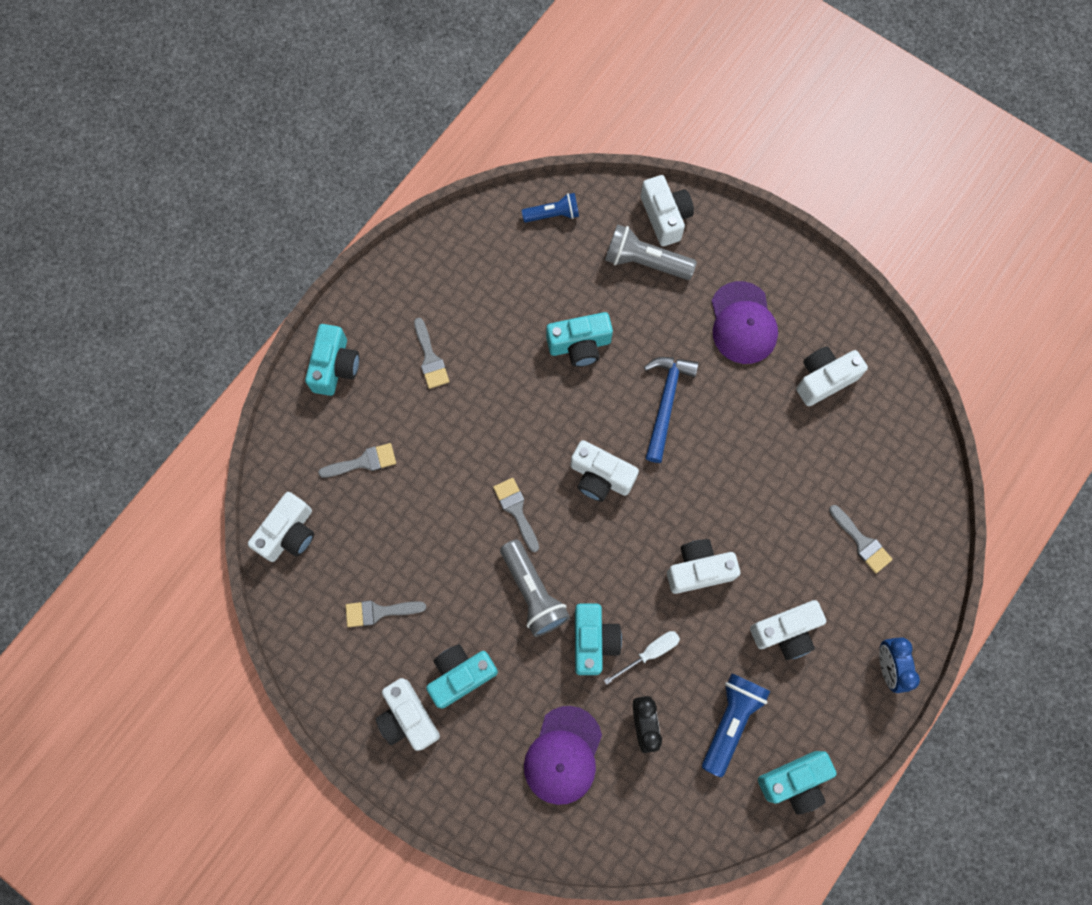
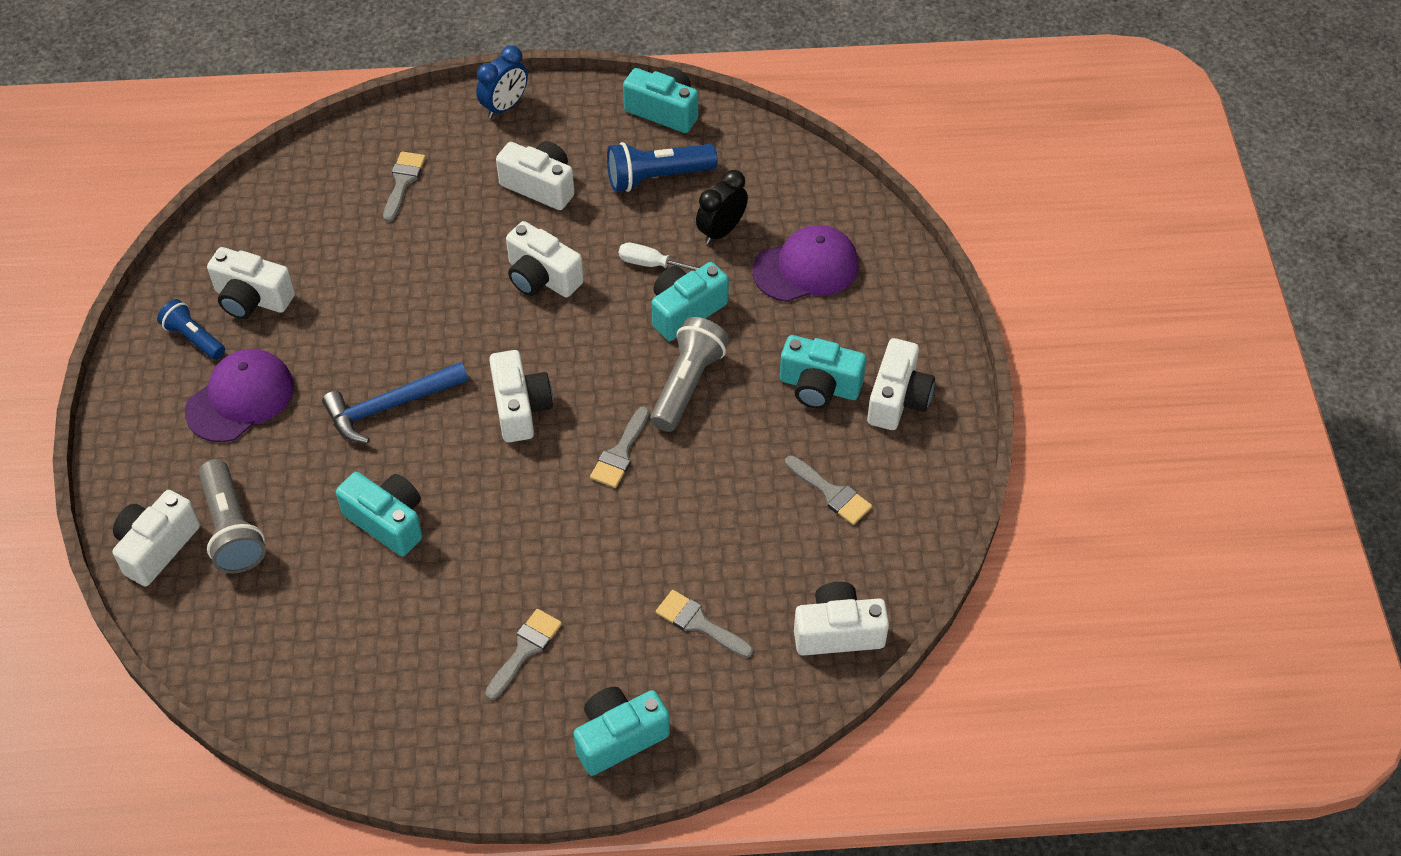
camera: 130 degrees left, 20 degrees down
blue flashlight [522,193,579,222] -> blue flashlight moved to [157,299,225,360]

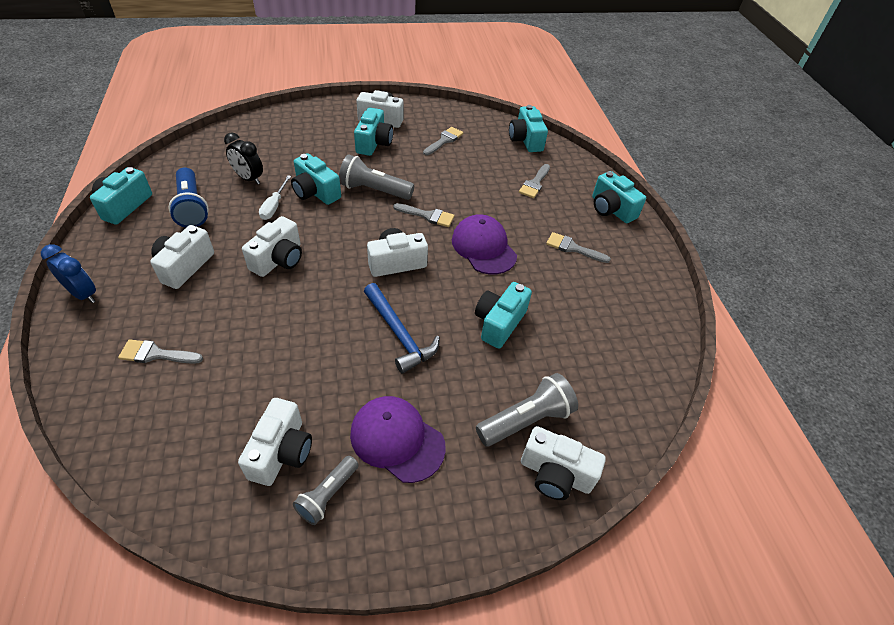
camera: 100 degrees left, 5 degrees down
blue flashlight [157,299,225,360] -> grey flashlight [293,456,359,525]
purple cap [752,225,859,302] -> purple cap moved to [452,214,517,274]
white camera [794,582,889,656] -> turquoise camera [509,105,548,152]

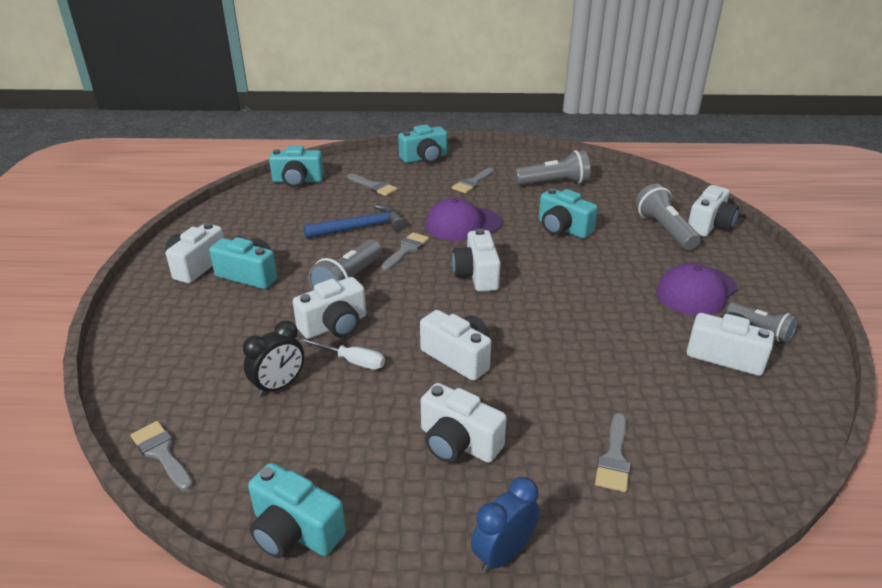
camera: 75 degrees left, 15 degrees down
blue flashlight [169,168,209,228] -> none
turquoise camera [291,153,341,205] -> white camera [293,277,366,339]
blue hammer [364,283,440,373] -> blue hammer moved to [303,205,405,239]
grey brush [423,127,463,155] -> grey brush moved to [131,421,193,491]
none -> grey flashlight [515,150,590,185]

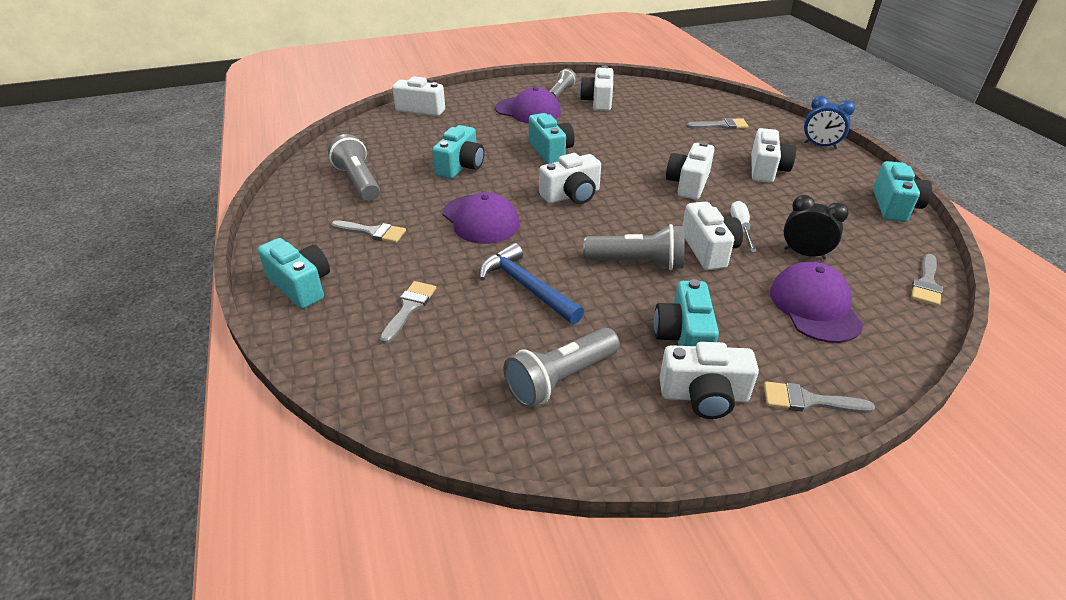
camera: 110 degrees left, 5 degrees up
turquoise camera [269,146,324,187] -> turquoise camera moved to [529,113,575,164]
white camera [293,277,366,339] -> white camera turned 45 degrees clockwise [682,202,743,270]
grey brush [381,232,429,271] -> grey brush moved to [764,381,875,413]
grey flashlight [635,184,701,250] -> grey flashlight moved to [504,328,620,408]
none -> purple cap [770,262,863,343]

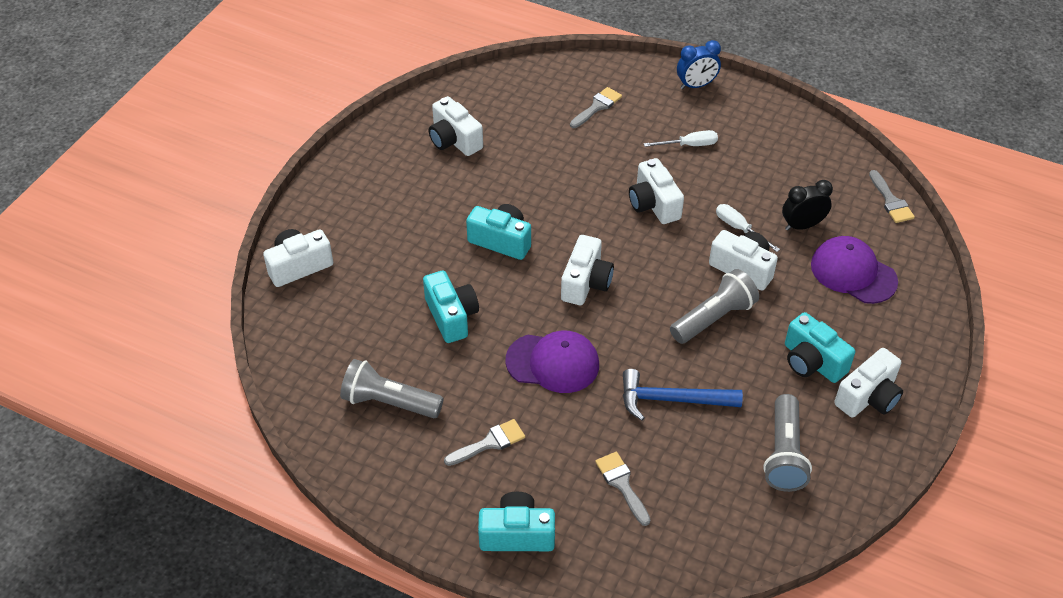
camera: 45 degrees left, 10 degrees up
purple cap [495,87,561,123] -> none
grey flashlight [549,68,576,98] -> none
white camera [751,128,796,183] -> white screwdriver [644,130,718,147]
grey brush [764,381,875,413] -> none
turquoise camera [873,161,932,222] -> none

